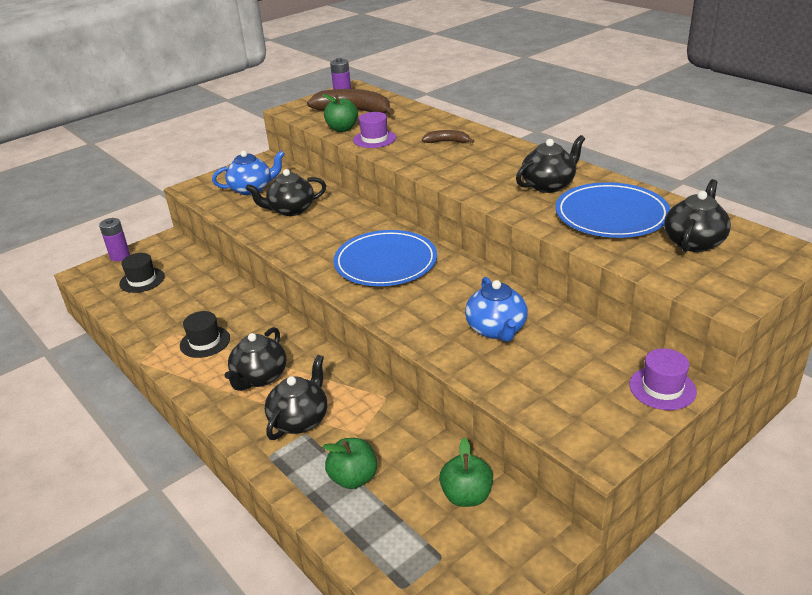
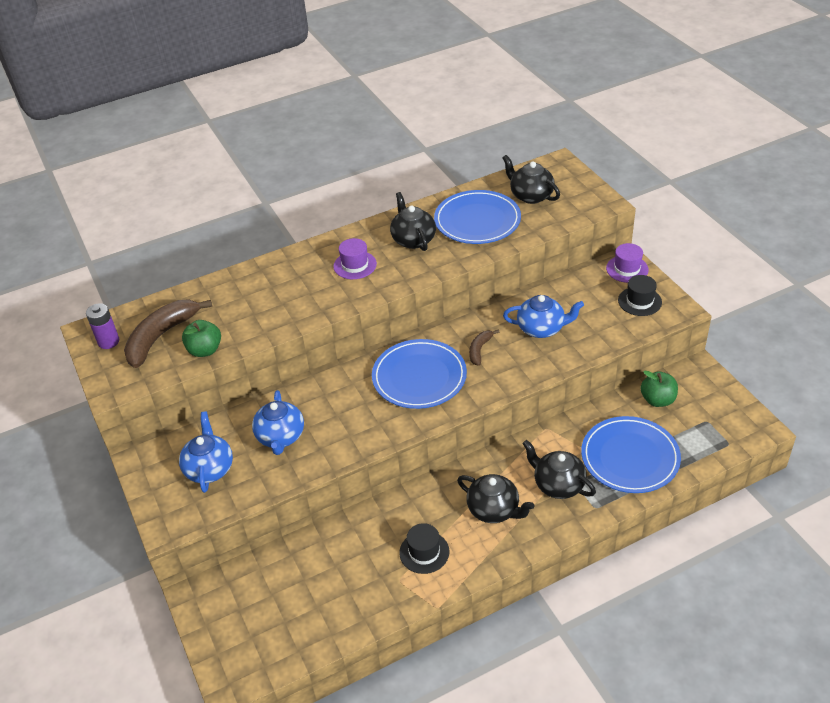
camera: 75 degrees left, 10 degrees up
purple battery [99,218,130,261] -> none
black hat [119,253,165,293] -> black hat moved to [618,275,662,316]
black teapot [246,169,326,216] -> blue teapot [252,390,304,455]
green apple [322,438,377,489] -> blue plate [581,416,681,493]
purple hat [353,112,396,148] -> purple hat moved to [333,238,377,279]
brown banana [422,130,474,143] -> brown banana moved to [469,330,499,366]

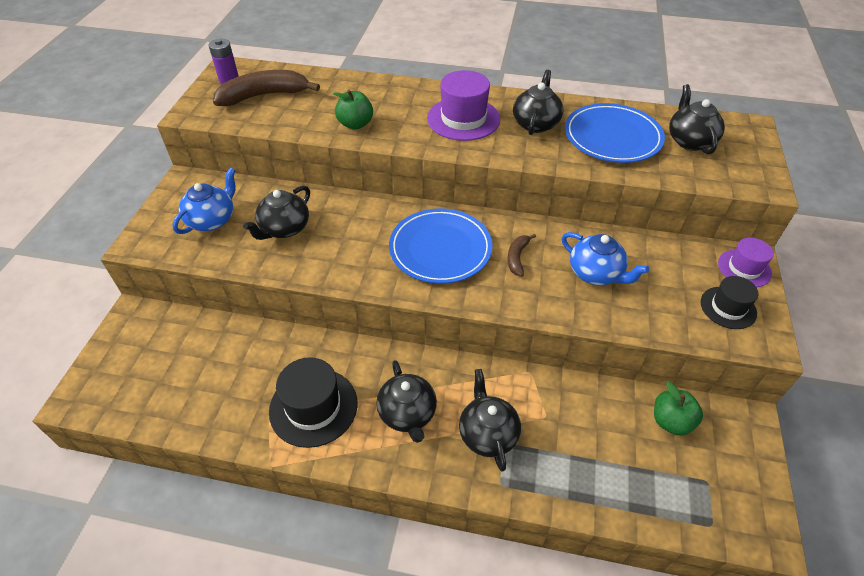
camera: 35 degrees right, 5 degrees up
green apple [182,320,221,357] -> green apple moved to [333,90,373,130]
blue teapot [252,390,304,455] -> black teapot [243,186,310,240]
purple hat [333,238,377,279] -> purple hat [427,70,500,141], size x1.61
black hat [399,523,449,574] -> black hat [269,357,358,448], size x1.61
brown banana [469,330,499,366] -> brown banana turned 45 degrees counterclockwise [507,234,536,276]
blue plate [581,416,681,493] -> none

